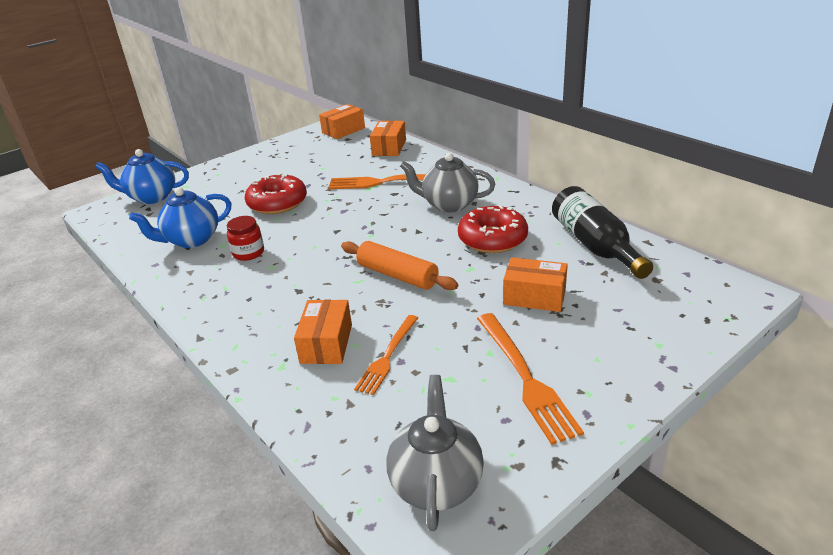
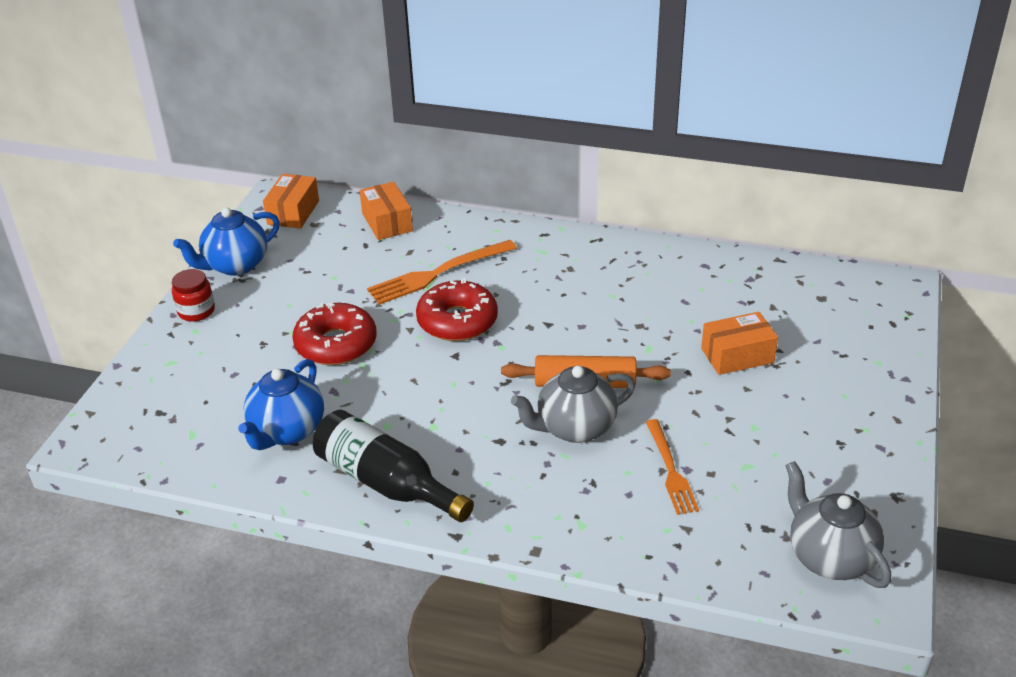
camera: 35 degrees left, 5 degrees up
blue teapot [95,149,189,204] -> blue teapot moved to [173,207,280,276]
red jar [227,216,264,261] -> red jar moved to [172,269,215,322]
orange box [294,300,352,364] -> none
grey teapot [400,153,495,212] -> grey teapot moved to [511,366,636,443]
red donut [458,205,528,253] -> red donut moved to [416,278,498,341]
orange fork [477,313,584,445] -> none
black bottle [552,186,653,279] -> black bottle moved to [313,410,474,522]

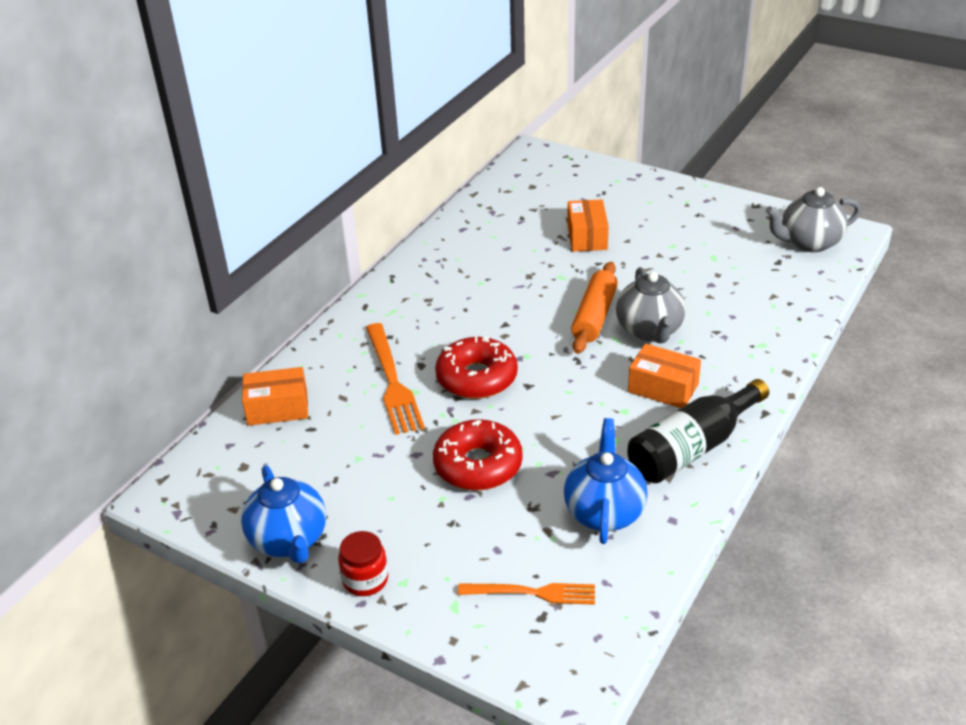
camera: 75 degrees left, 0 degrees up
blue teapot [238,359,324,450] -> blue teapot turned 120 degrees counterclockwise [564,418,648,544]
orange box [263,174,319,229] -> orange box moved to [628,343,701,408]
orange fork [646,419,699,515] -> orange fork moved to [458,583,595,605]

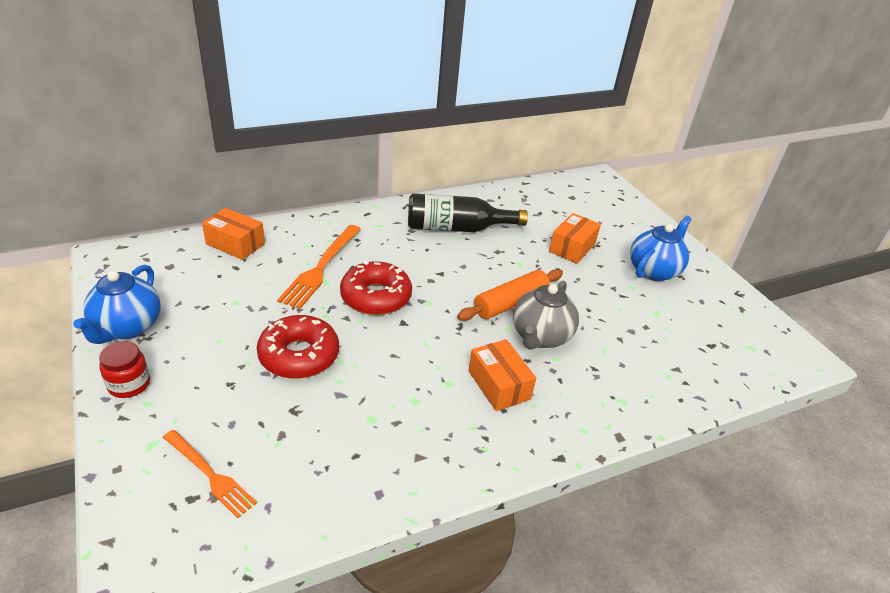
camera: 30 degrees right, 0 degrees up
blue teapot [564,418,648,544] -> blue teapot moved to [630,216,691,281]
black bottle [627,379,769,483] -> black bottle moved to [408,193,528,232]
grey teapot [766,187,861,252] -> none

